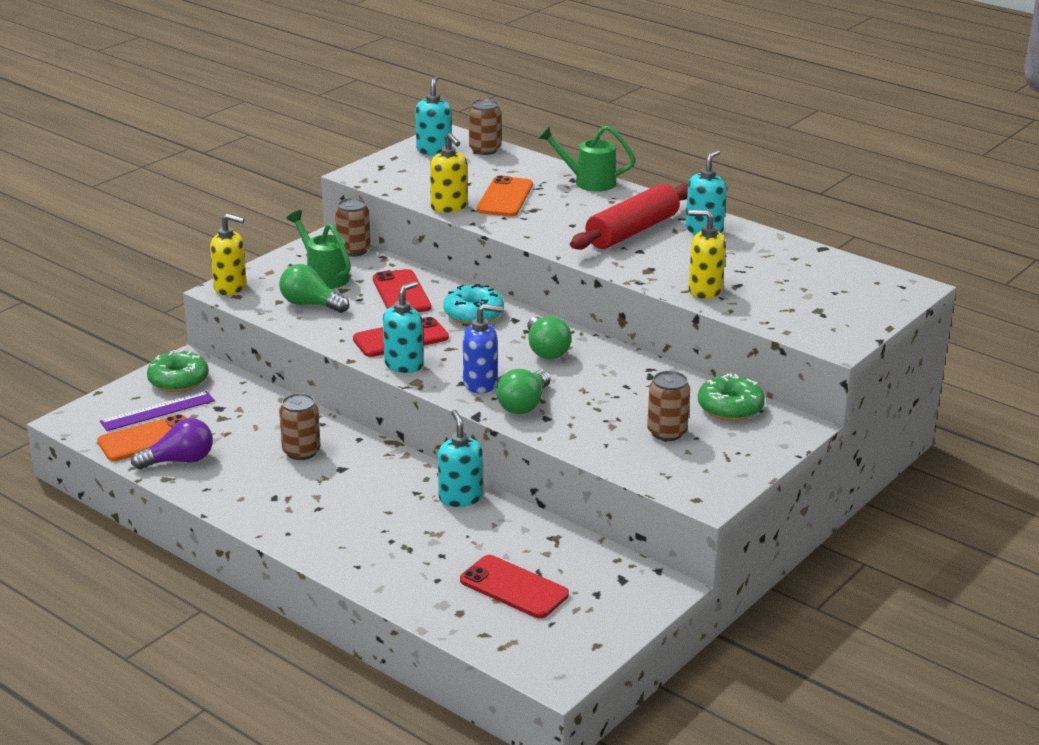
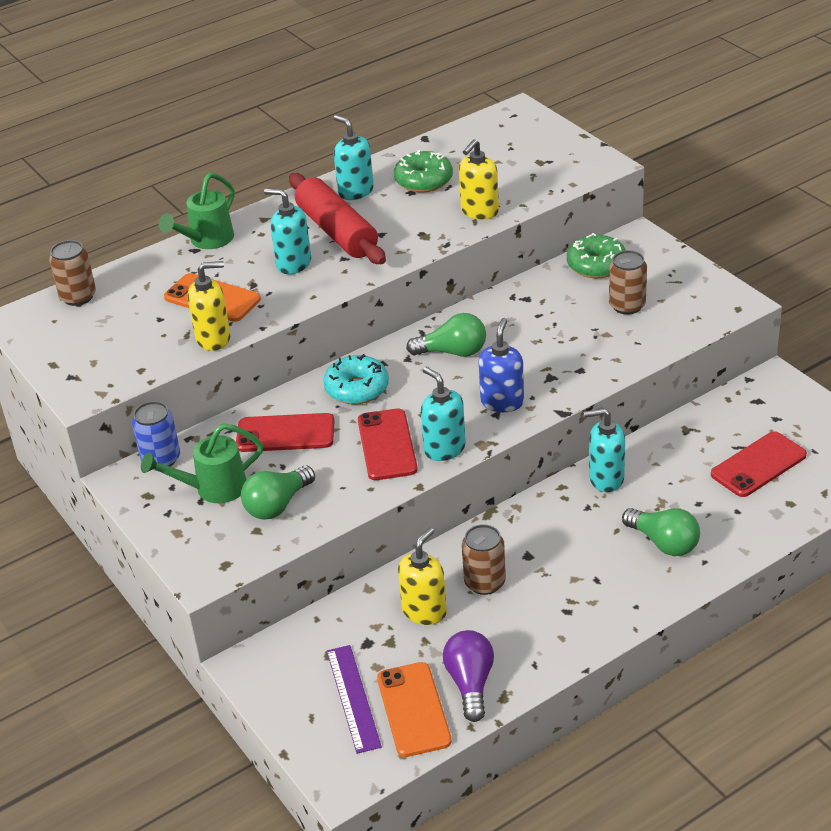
camera: 70 degrees left, 10 degrees up
green donut [147,349,209,392] -> green donut moved to [394,150,453,193]
yellow soap dispenser [210,214,247,295] -> yellow soap dispenser moved to [398,528,447,625]
brown can [335,198,371,257] -> blue can [132,401,180,470]
turquoise soap dispenser [415,76,452,156] -> turquoise soap dispenser moved to [264,188,311,274]
green light bulb [496,369,551,414] -> green light bulb moved to [622,508,700,556]

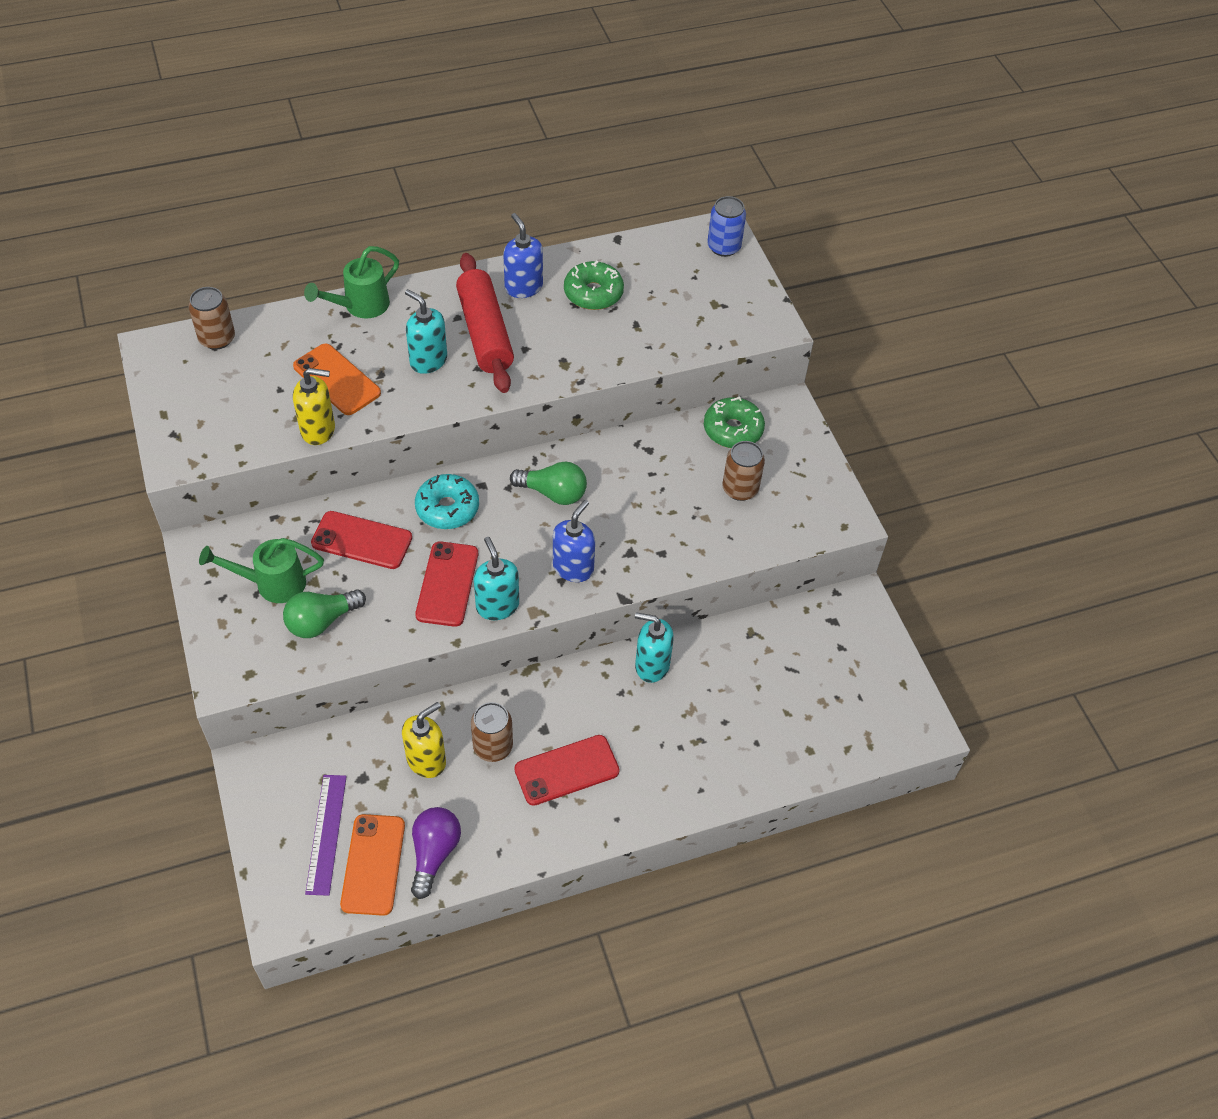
camera: 10 degrees right, 15 degrees up
blue can [132,401,180,470] -> blue can moved to [707,196,746,257]
turquoise soap dispenser [334,115,374,200] -> blue soap dispenser [503,213,543,298]
yellow soap dispenser [459,139,499,220] -> none
green light bulb [622,508,700,556] -> none
red phone [711,431,807,497] -> red phone moved to [514,735,620,806]

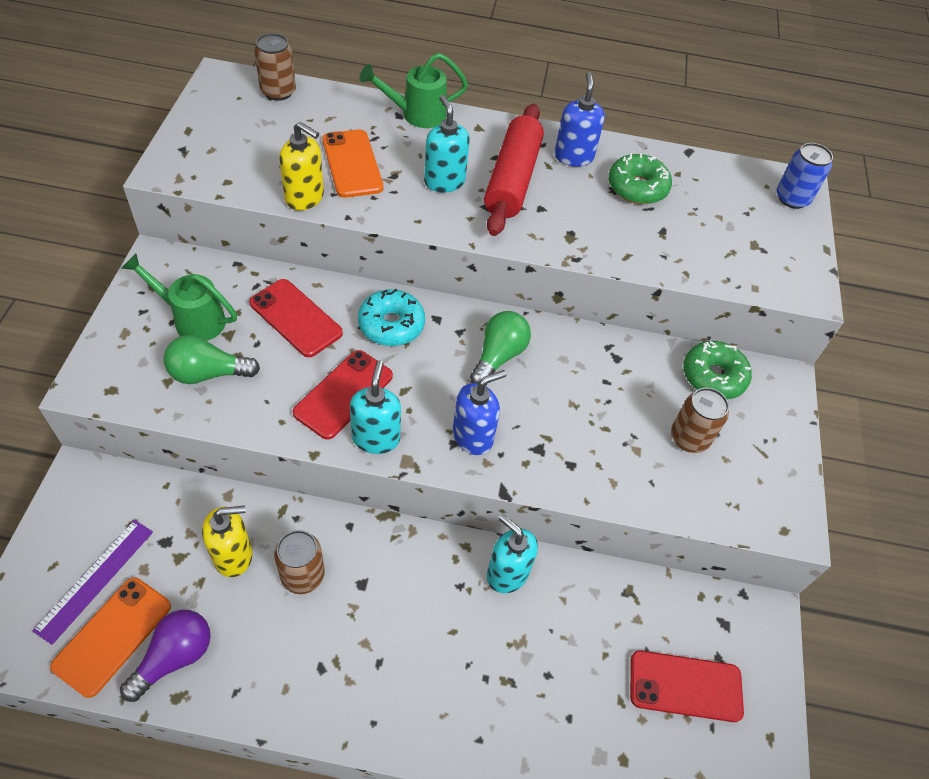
camera: 25 degrees right, 0 degrees up
green light bulb [510,461,587,505] -> green light bulb turned 105 degrees counterclockwise [470,311,531,386]
red phone [514,735,620,806] -> red phone moved to [630,650,744,722]

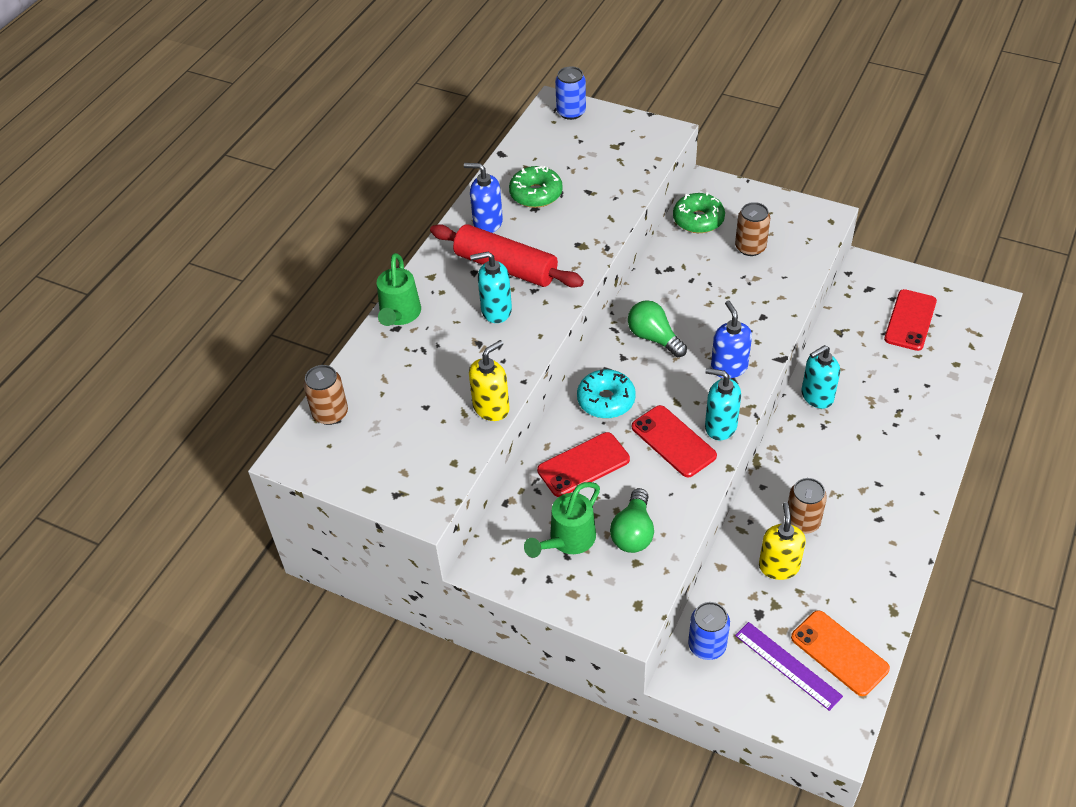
camera: 65 degrees left, 5 degrees down
purple light bulb [120,610,211,702] -> none
orange phone [322,129,383,198] -> none
none -> blue can [688,602,730,660]

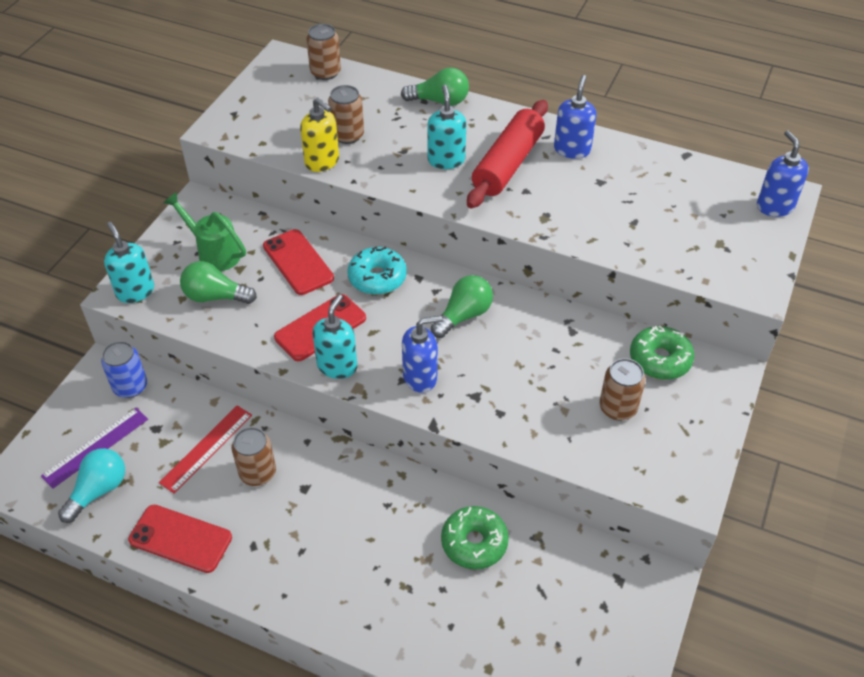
camera: 85 degrees right, 0 degrees up
green watering can [377,253,421,326] -> green light bulb [401,67,469,106]
green donut [509,166,563,208] -> green donut moved to [441,506,509,569]
blue can [555,66,586,120] -> blue soap dispenser [757,130,809,217]
yellow soap dispenser [759,502,806,580] -> red ruler [159,406,252,494]
orange phone [791,610,890,696] -> turquoise light bulb [58,448,125,523]
turquoise soap dispenser [802,345,840,409] -> turquoise soap dispenser moved to [104,222,154,303]
red phone [884,289,937,351] -> red phone moved to [128,505,232,573]
none -> brown can [328,85,364,144]

